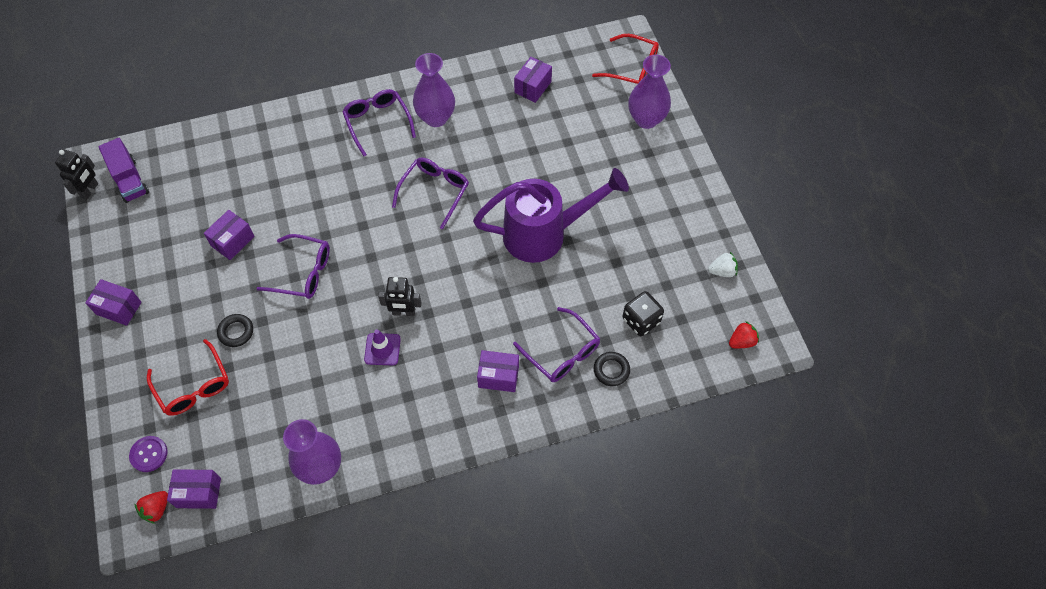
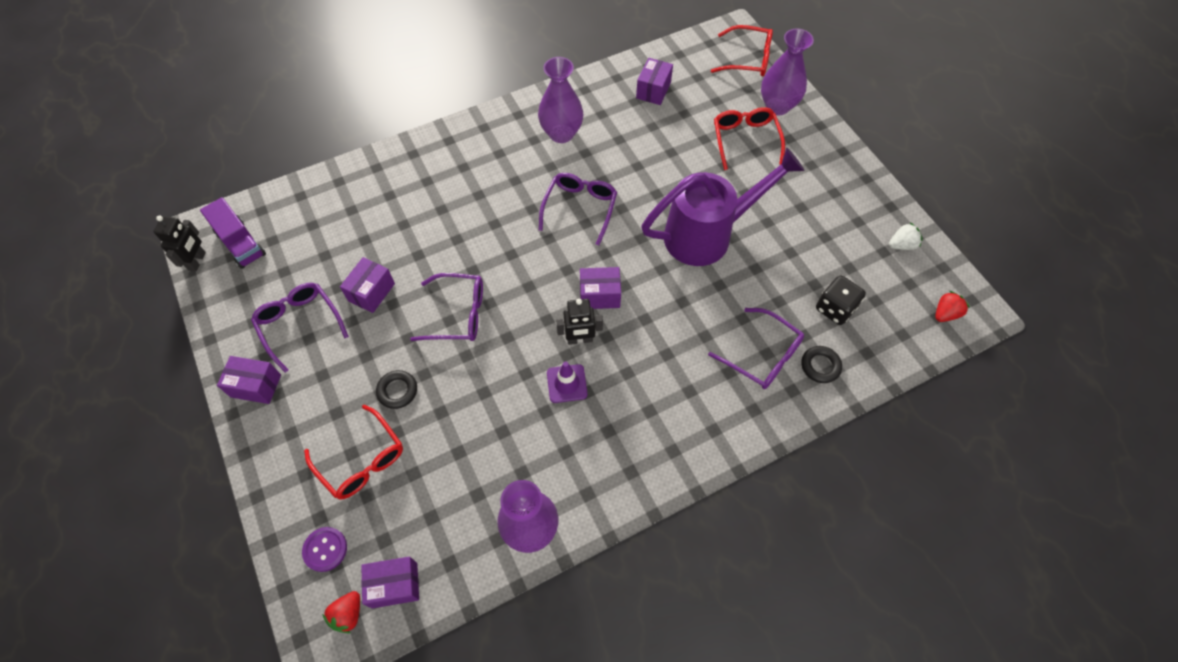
camera: 10 degrees left, 0 degrees up
purple glasses [342,89,416,156] -> purple glasses moved to [251,283,349,373]
purple box [477,350,519,392] -> purple box moved to [580,267,621,309]
none -> red glasses [714,107,785,170]

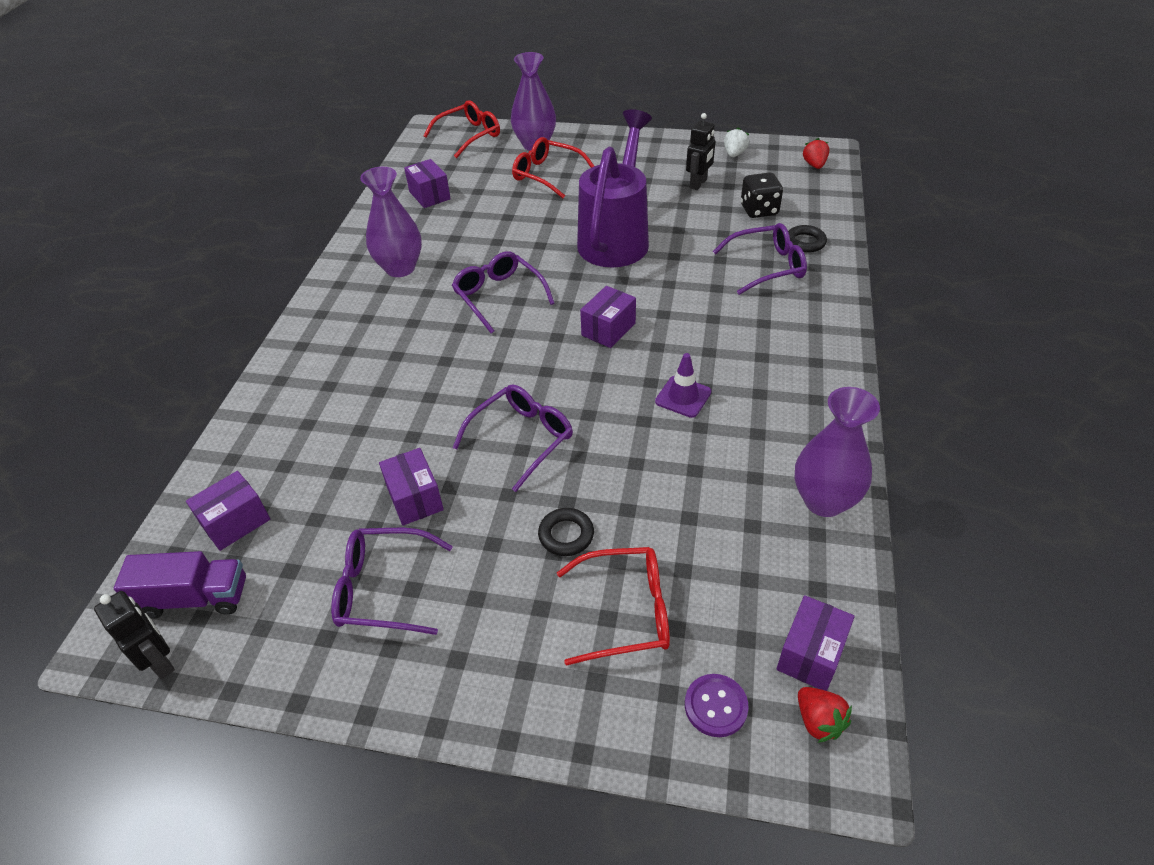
camera: 50 degrees left, 15 degrees down
purple box [217,356,281,404] -> purple box moved to [186,471,270,551]
black robot [556,299,603,345] -> black robot moved to [686,113,715,190]

